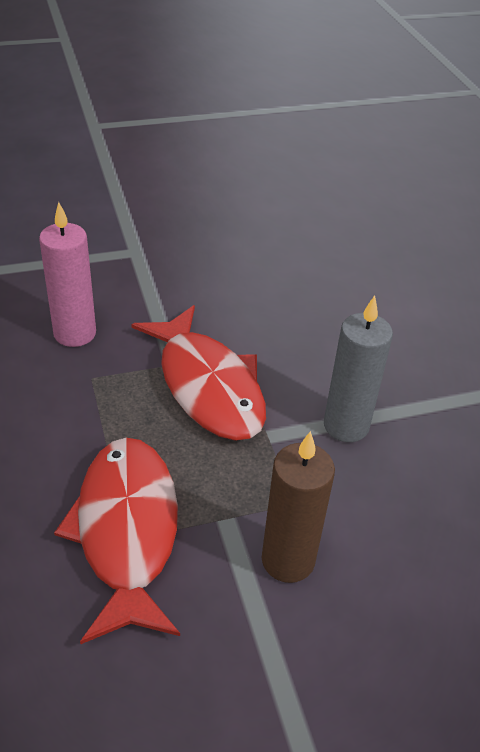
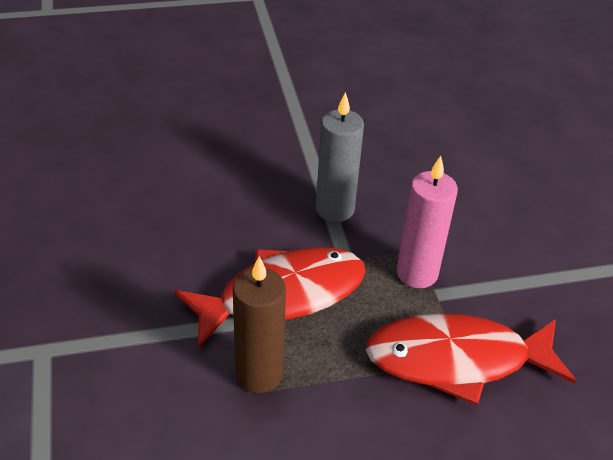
camera: 85 degrees left, 0 degrees up
pink candle [39,202,96,347] -> pink candle moved to [397,156,458,288]
brown candle [262,431,335,583] -> brown candle moved to [233,256,286,393]

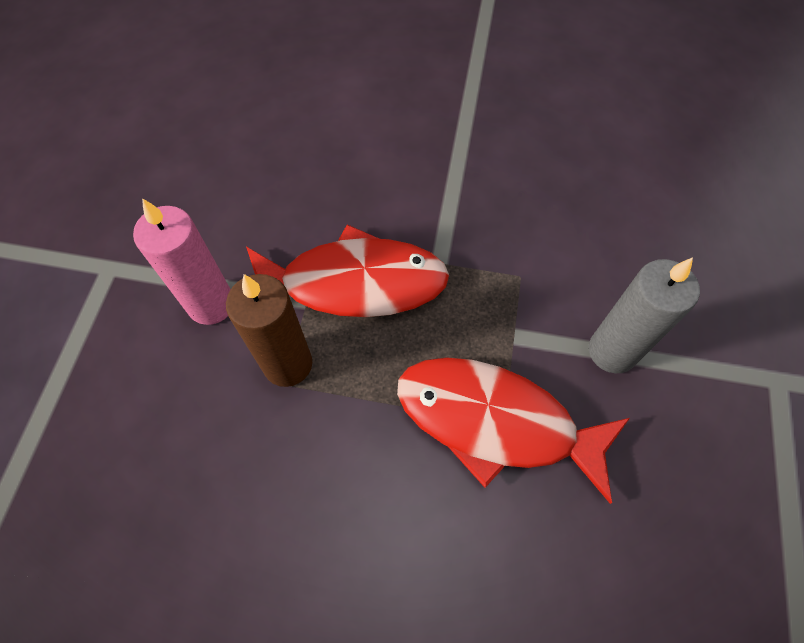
camera: 25 degrees right, 20 degrees up
grey candle [316,92,364,222] -> grey candle moved to [589,257,700,373]
pink candle [397,156,458,288] -> pink candle moved to [133,198,231,325]

